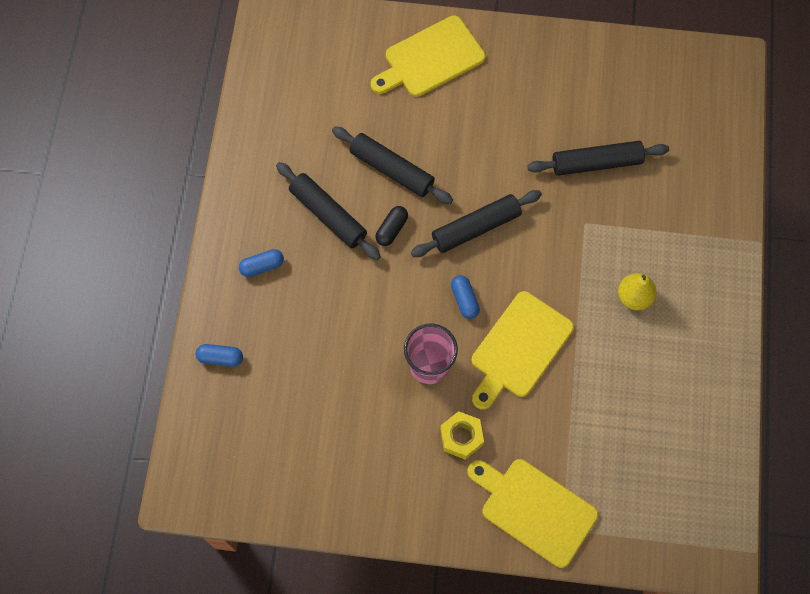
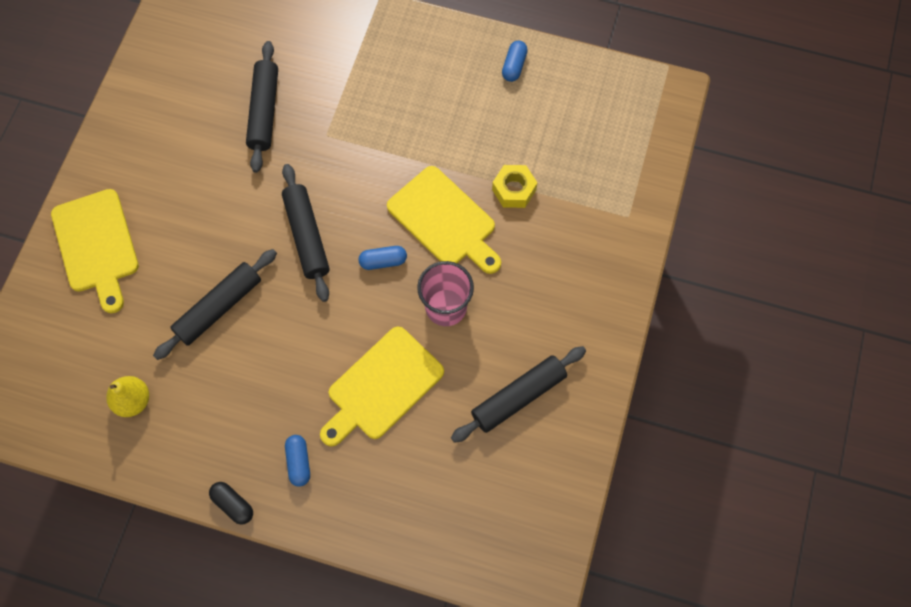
camera: 80 degrees left, 0 degrees up
blue capsule [196,344,243,367] -> blue capsule moved to [502,41,528,82]
black rolling pin [276,162,381,260] -> black rolling pin moved to [451,346,586,443]
black capsule [375,206,408,246] -> black capsule moved to [209,482,253,524]
yellow nut [440,411,484,460] -> yellow nut moved to [492,165,537,208]
yellow cutting board [467,459,598,568] -> yellow cutting board moved to [320,327,444,447]
yellow pear [618,273,657,310] -> yellow pear moved to [106,376,149,417]

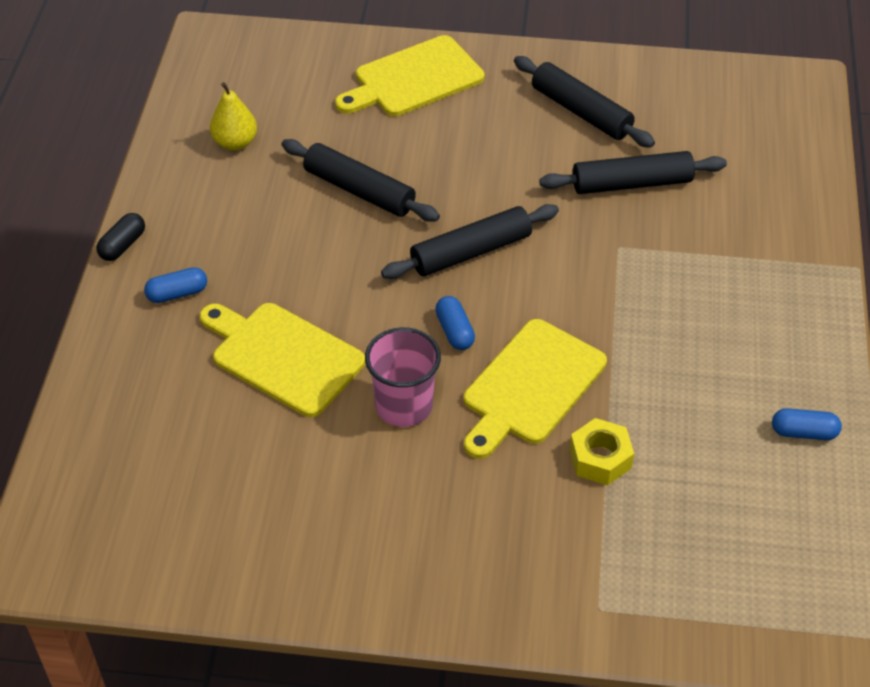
camera: 80 degrees right, 20 degrees down
black rolling pin [451,346,586,443] -> black rolling pin moved to [514,56,655,148]

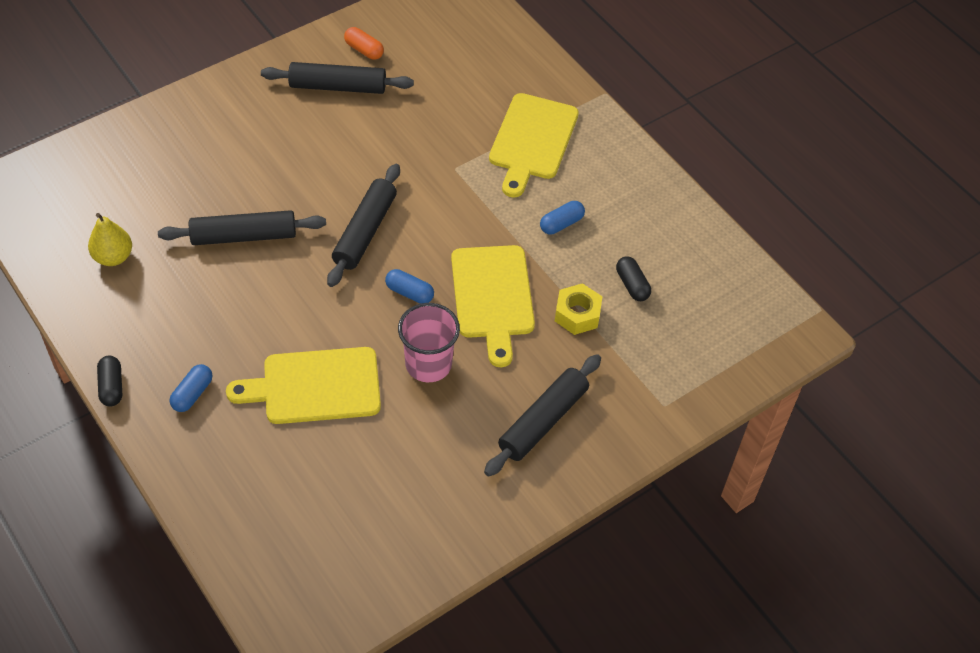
camera: 45 degrees left, 5 degrees up
yellow cutting board [335,35,484,116] -> yellow cutting board moved to [489,93,579,198]
black rolling pin [539,151,727,194] -> black rolling pin moved to [484,354,601,477]
blue capsule [772,408,842,440] -> blue capsule moved to [540,201,585,234]
none -> orange capsule [344,27,384,60]
none -> black capsule [616,256,651,301]

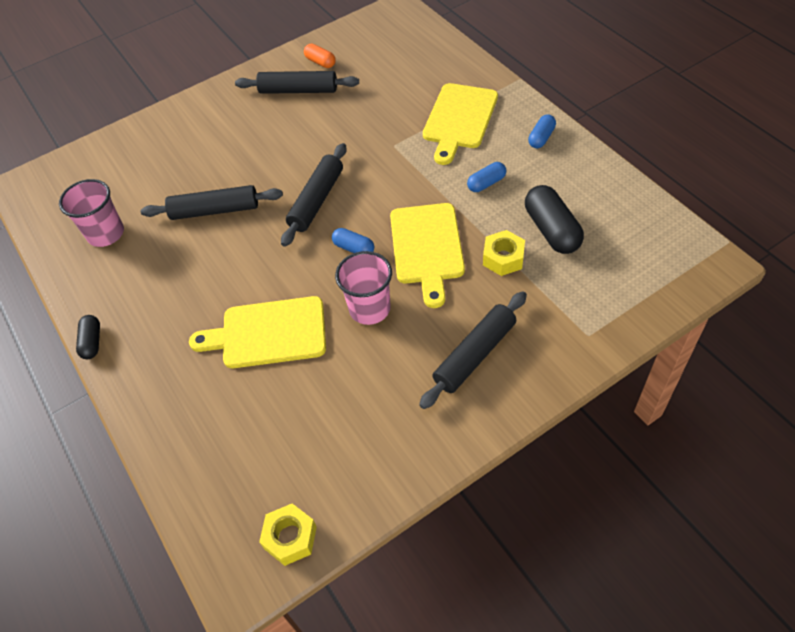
camera: 10 degrees right, 0 degrees up
yellow pear [88,213,132,266] -> pink cup [59,179,124,247]
blue capsule [170,364,212,412] -> blue capsule moved to [528,114,556,148]
black capsule [616,256,651,301] -> black capsule [525,185,584,254], size x1.77
none -> yellow nut [259,503,317,566]

